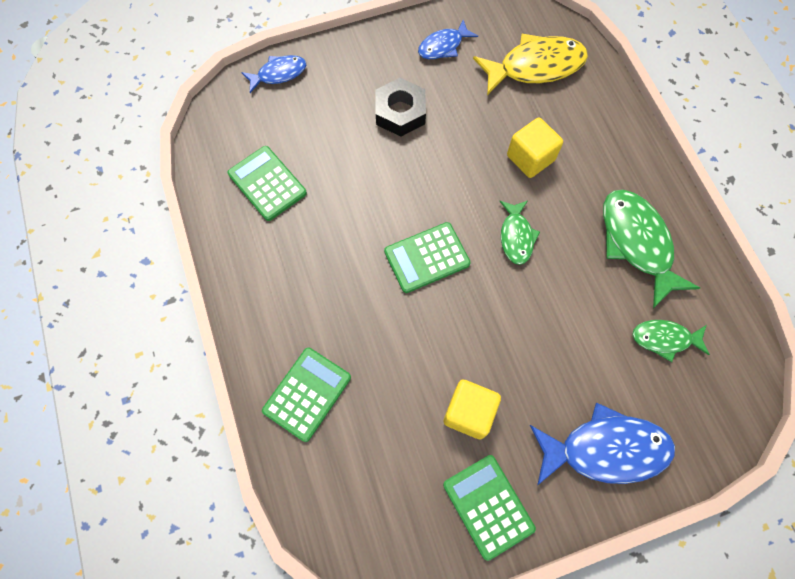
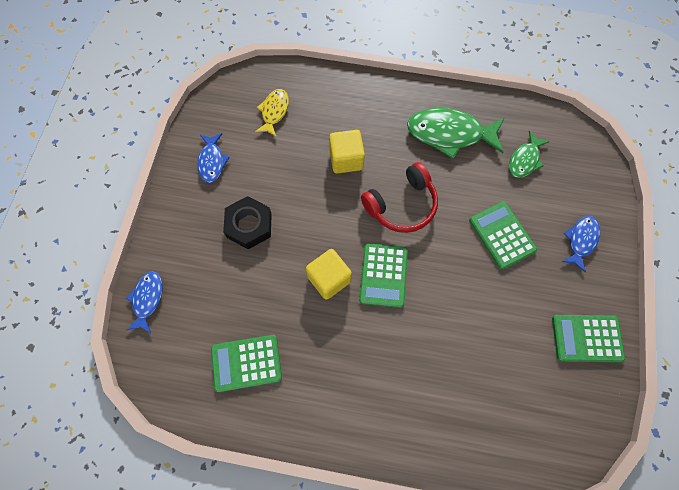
camera: 60 degrees left, 0 degrees up
green calculator [262,348,351,442] -> green calculator moved to [469,201,537,269]
yellow cube [444,379,501,439] -> yellow cube moved to [306,249,352,300]
yellow fish [473,34,588,95] -> yellow fish [255,89,289,137], size x0.57
green fish [499,201,540,265] -> red headphones [361,162,438,233]
blue fish [530,403,675,485] -> blue fish [562,216,600,273], size x0.57

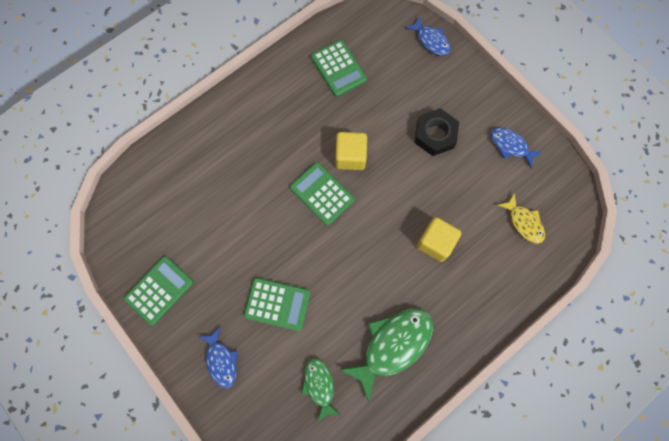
camera: 130 degrees right, 5 degrees up
green calculator [211,335,282,392] -> green calculator turned 120 degrees clockwise [311,40,367,97]
red headphones [361,162,438,233] -> none

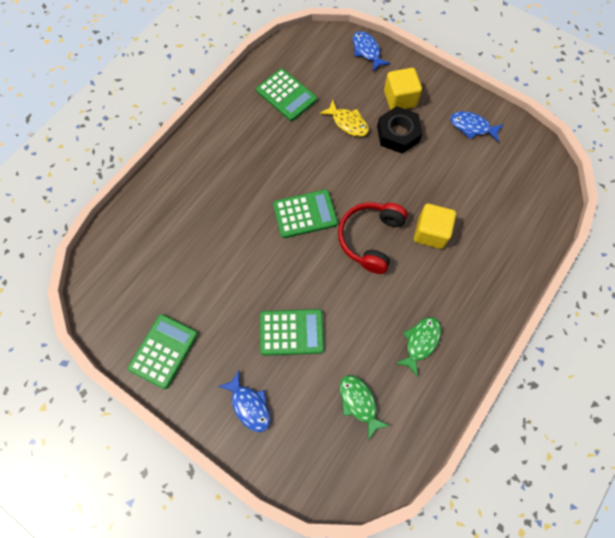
camera: 15 degrees left, 5 degrees down
green calculator [290,162,355,225] -> green calculator turned 135 degrees clockwise [273,189,338,238]
yellow cube [335,132,367,170] -> yellow cube moved to [384,68,422,110]
green fish [339,308,433,402] -> green fish [395,317,441,377], size x0.57
blue fish [405,15,450,55] -> blue fish turned 150 degrees counterclockwise [353,31,390,71]
yellow fish [497,193,545,244] -> yellow fish moved to [319,100,369,137]
none -> red headphones [338,202,408,274]

